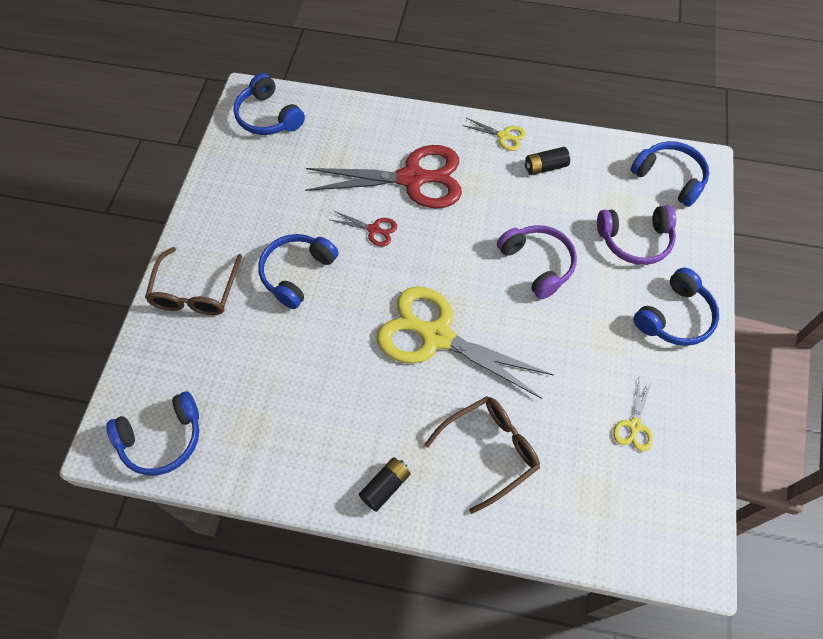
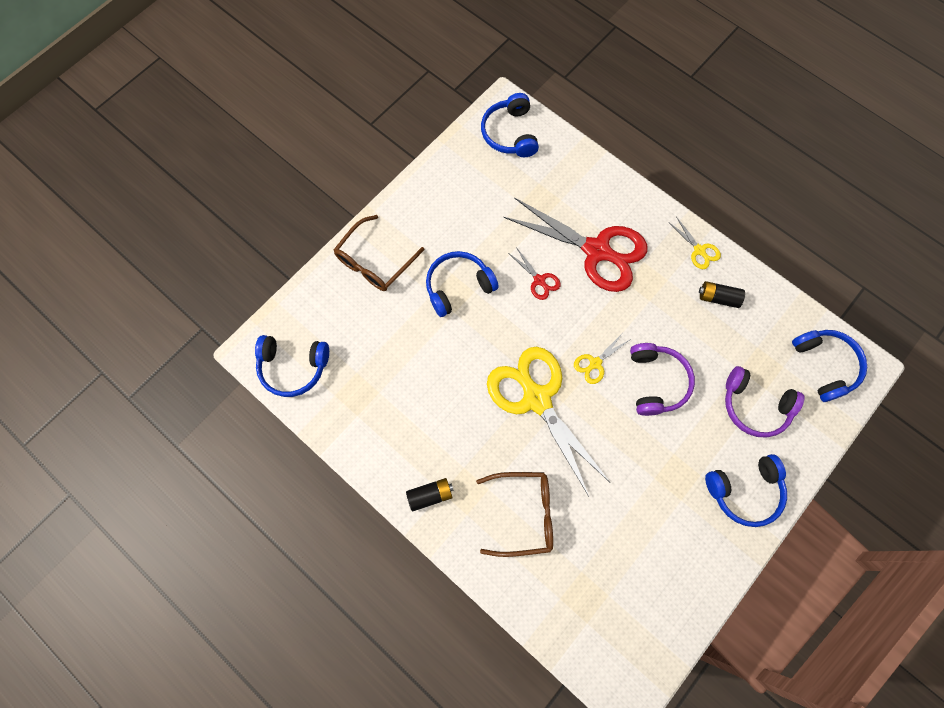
camera: 30 degrees right, 10 degrees up
yellow scissors [613,380,653,452] -> yellow scissors moved to [574,334,631,384]

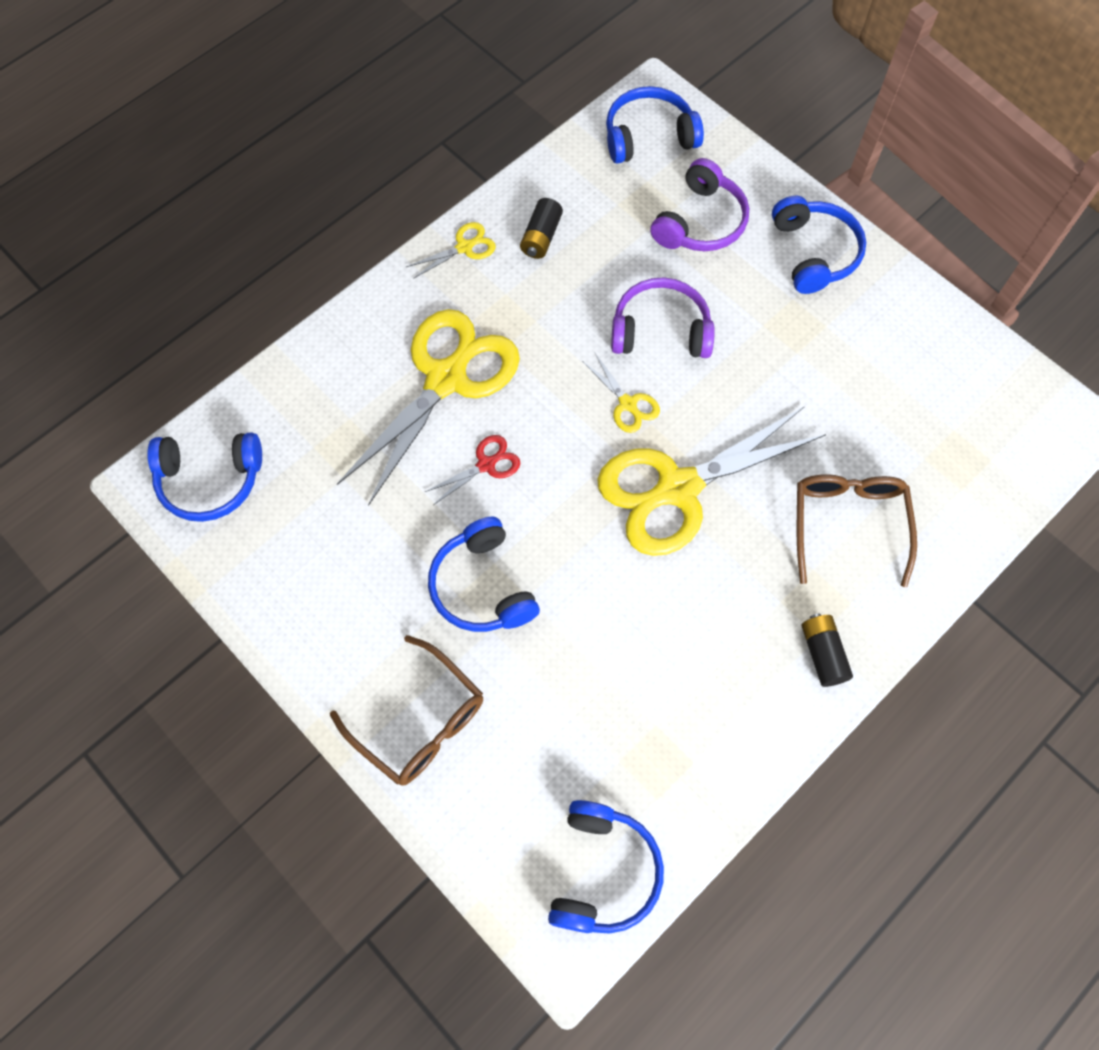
camera: 85 degrees left, 5 degrees down
red scissors [503,197,647,292] -> yellow scissors [337,309,520,506]

